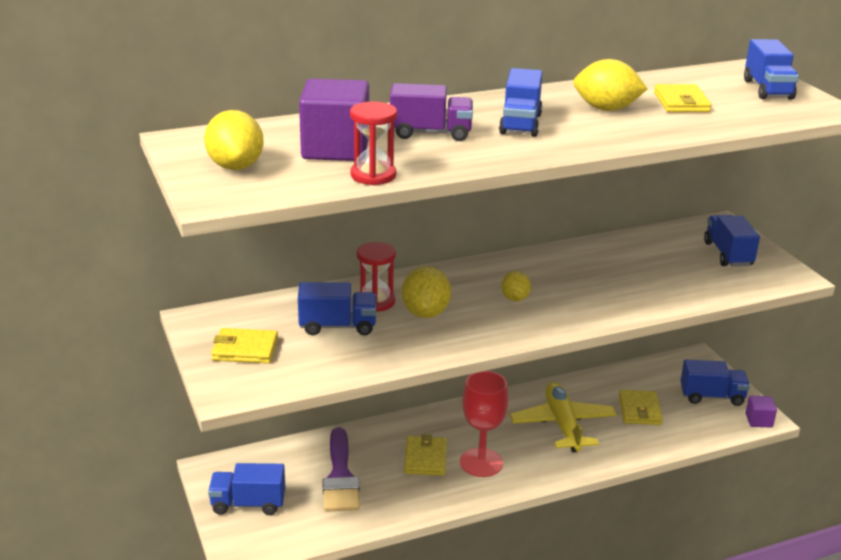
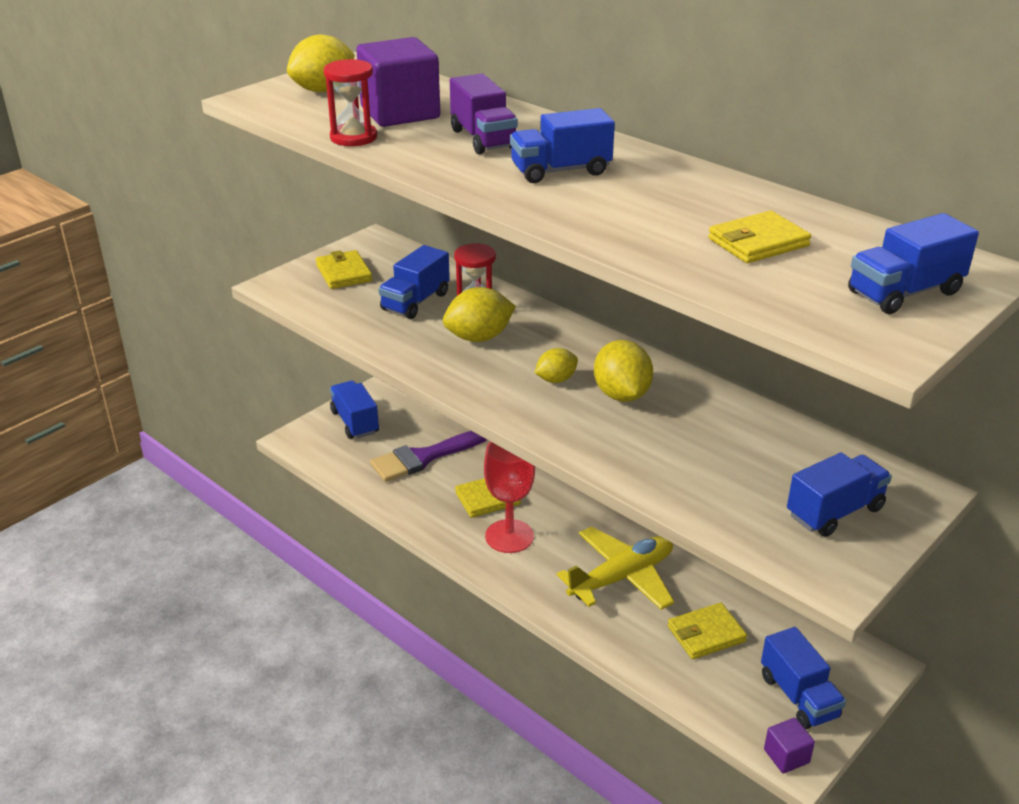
camera: 65 degrees right, 5 degrees up
blue truck [298,282,376,335] -> blue truck turned 60 degrees clockwise [379,245,450,319]
yellow lemon [573,59,648,111] -> yellow lemon moved to [594,340,653,402]

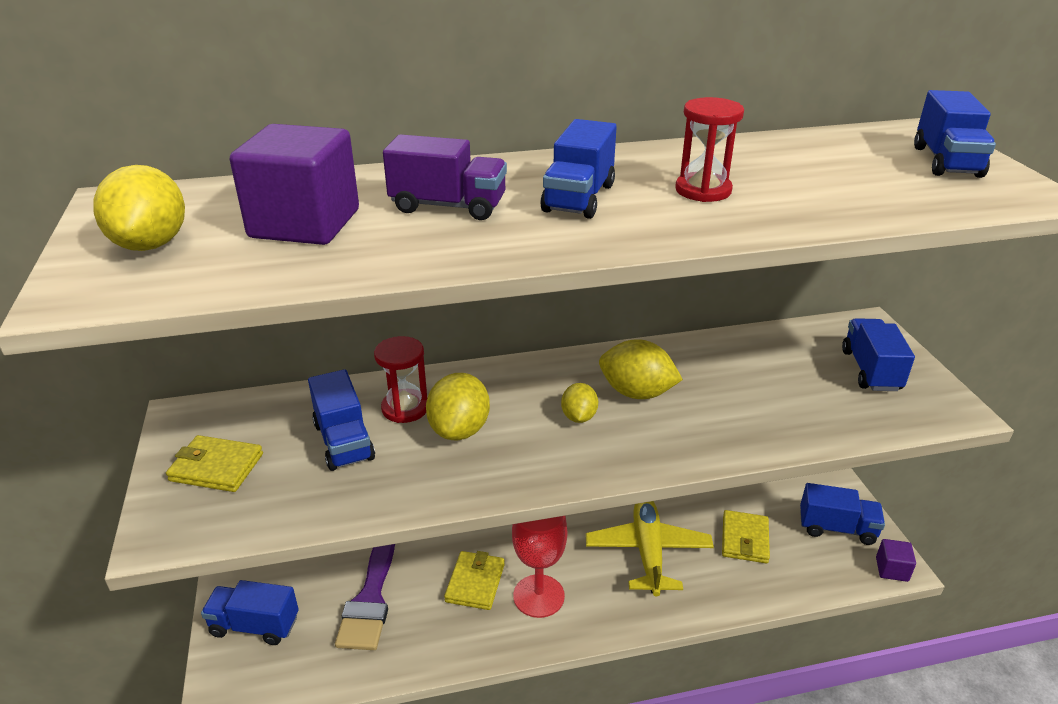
camera: 55 degrees left, 0 degrees up
red hourglass [324,59,377,146] -> red hourglass moved to [675,97,744,202]
yellow wallet [708,211,811,263] -> none

